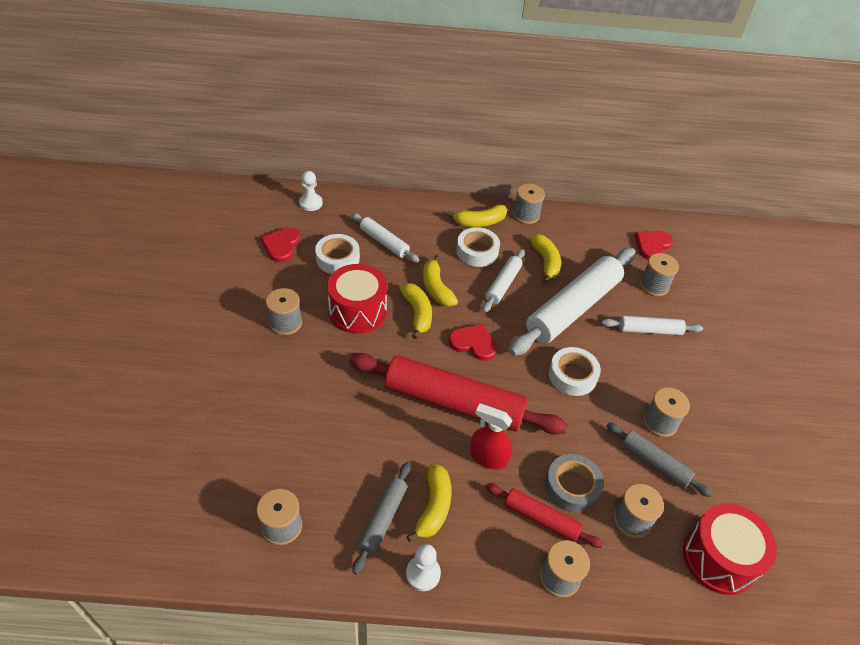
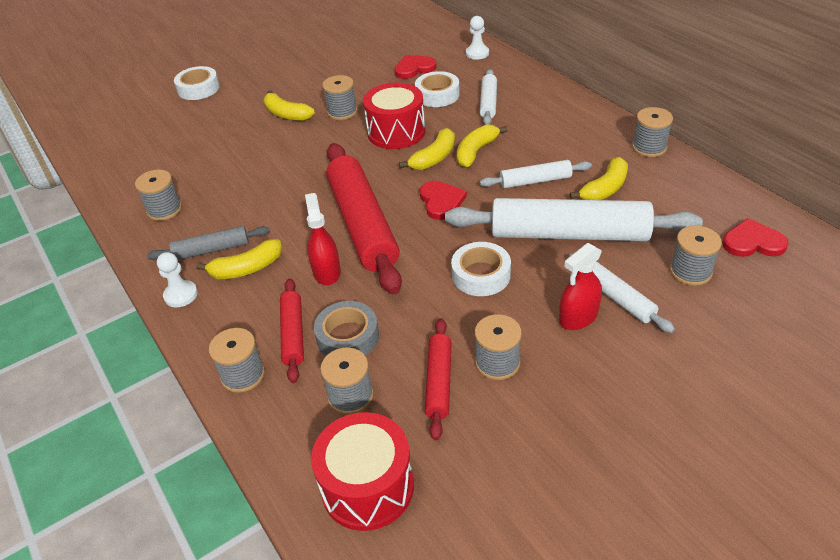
camera: 60 degrees right, 5 degrees down
yellow banana [446,204,507,227] -> yellow banana moved to [264,90,315,121]
white tape [456,227,500,267] -> white tape moved to [174,66,220,100]
grey rolling pin [607,422,713,497] -> red rolling pin [425,318,451,440]
none -> red spray bottle [559,243,602,330]

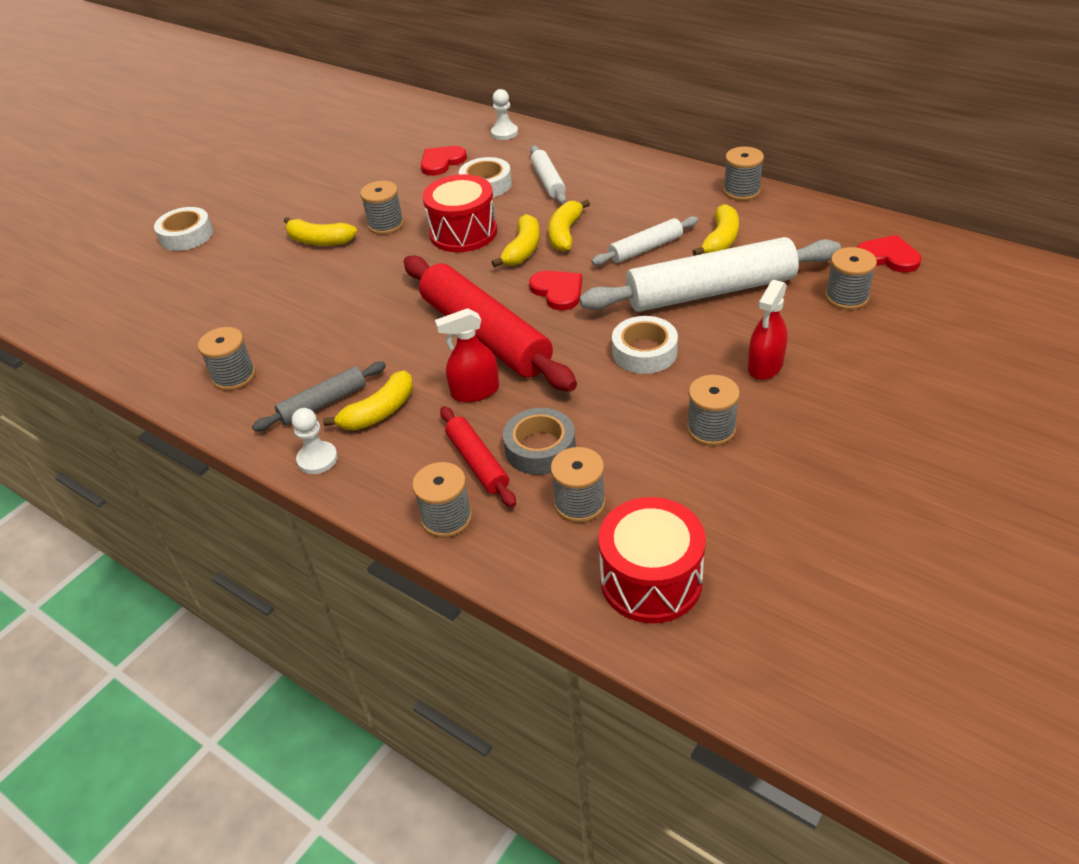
camera: 20 degrees left, 0 degrees up
red spray bottle [305,193,341,285] -> red spray bottle turned 75 degrees counterclockwise [435,308,499,402]
red rolling pin [425,318,451,440] -> none
white rolling pin [569,253,675,333] -> none
red heart [723,218,789,257] -> red heart turned 45 degrees clockwise [857,235,921,273]

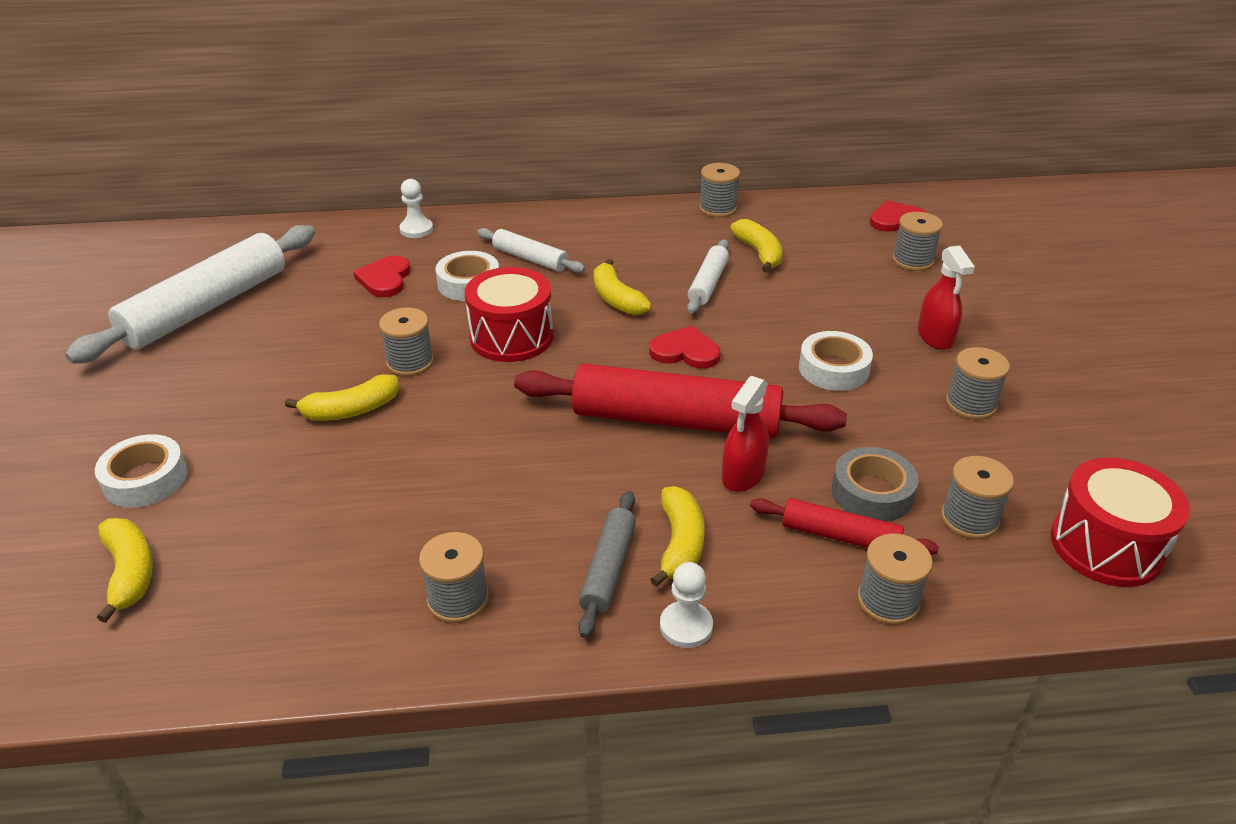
camera: 45 degrees left, 5 degrees down
yellow banana [492,214,540,267] -> yellow banana moved to [97,518,153,623]
white rolling pin [579,237,841,312] -> white rolling pin moved to [65,225,315,364]

